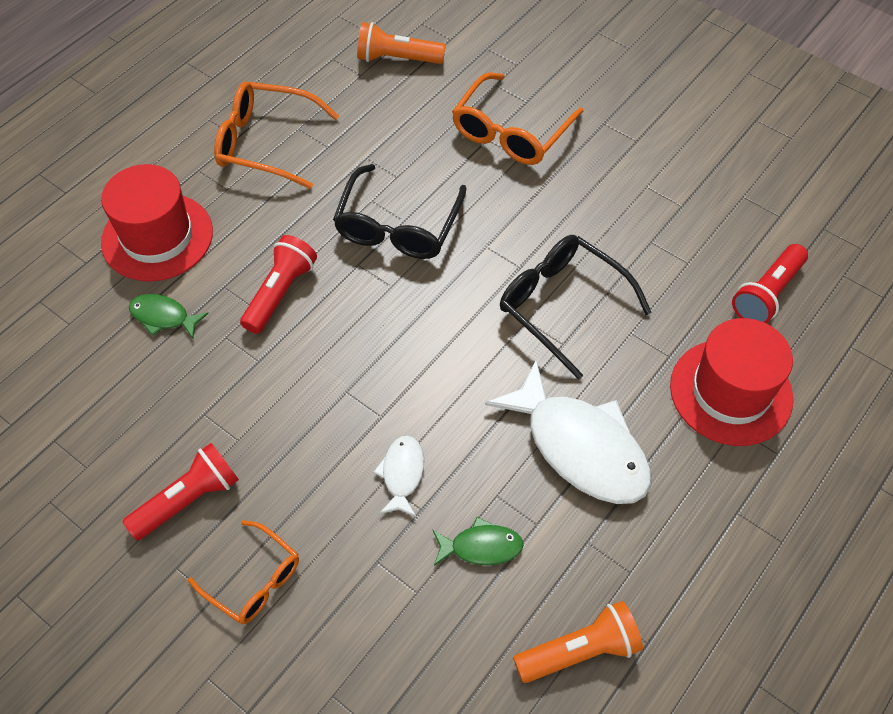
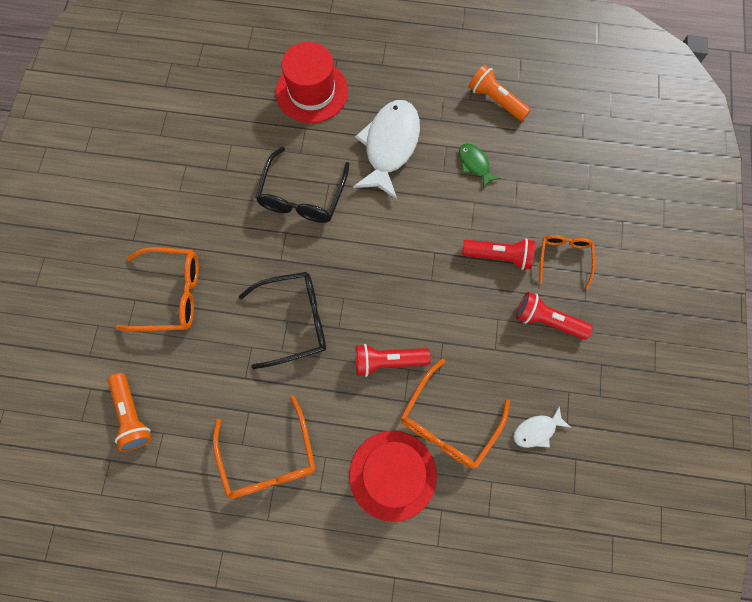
camera: 120 degrees left, 15 degrees up
green fish [129,294,209,339] -> orange glasses [400,359,510,469]
white fish [373,436,424,517] -> white fish moved to [513,406,571,448]
red flashlight [732,244,808,324] -> red flashlight moved to [462,239,535,270]

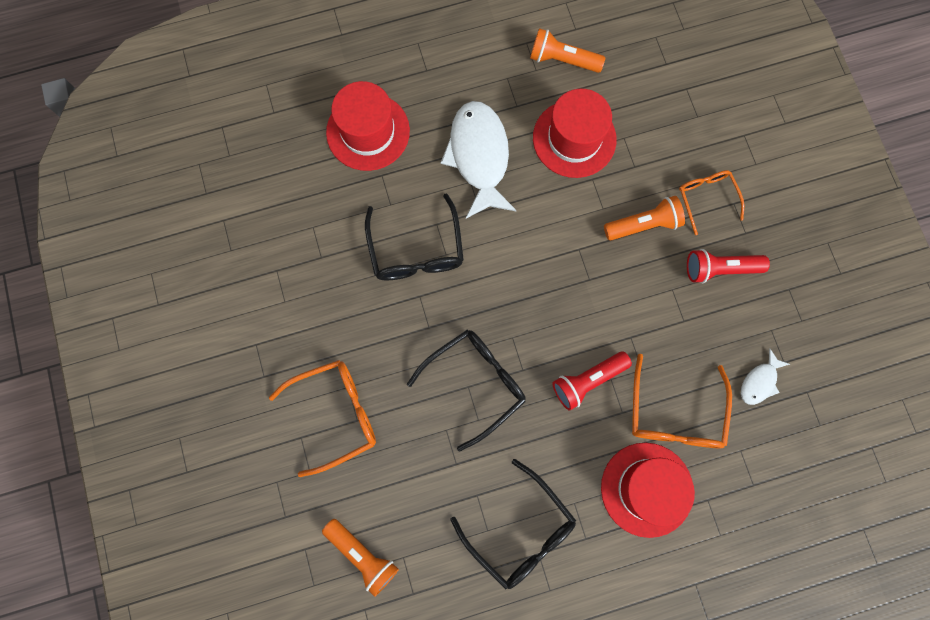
camera: 25 degrees left, 5 degrees up
orange glasses [213,396,315,499] -> black glasses [450,459,576,590]
green fish [459,143,501,189] -> red hat [533,89,616,178]
red flashlight [462,239,535,270] -> orange flashlight [604,196,685,240]

